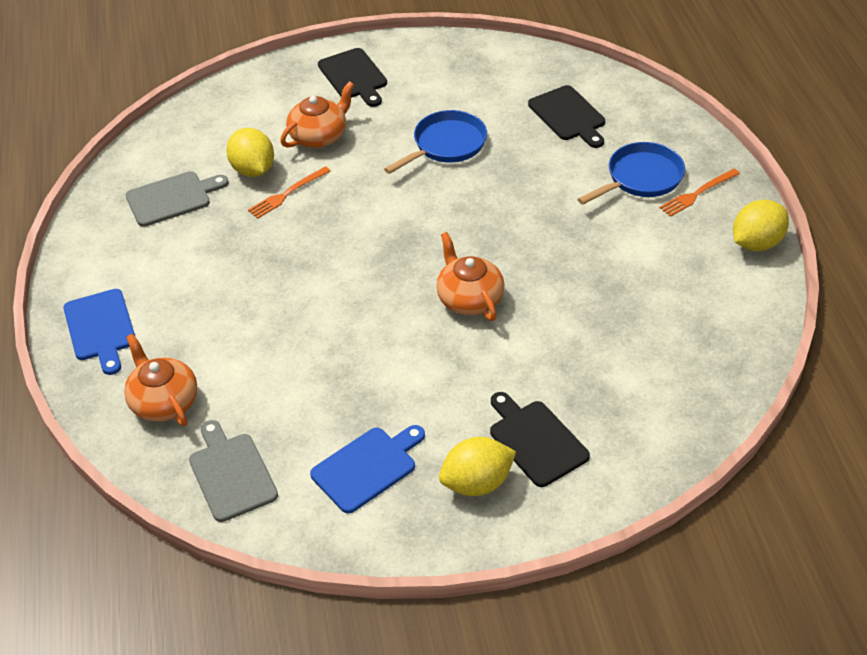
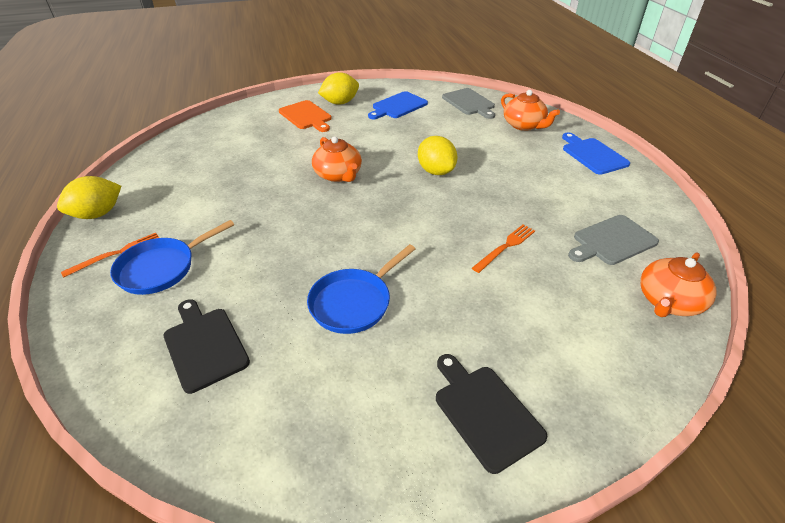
camera: 175 degrees right, 5 degrees down
yellow lemon [226,128,274,177] -> yellow lemon moved to [418,136,457,175]
orange teapot [280,81,354,148] -> orange teapot moved to [640,252,717,317]
black cutting board [490,392,590,487] -> orange cutting board [279,100,332,132]

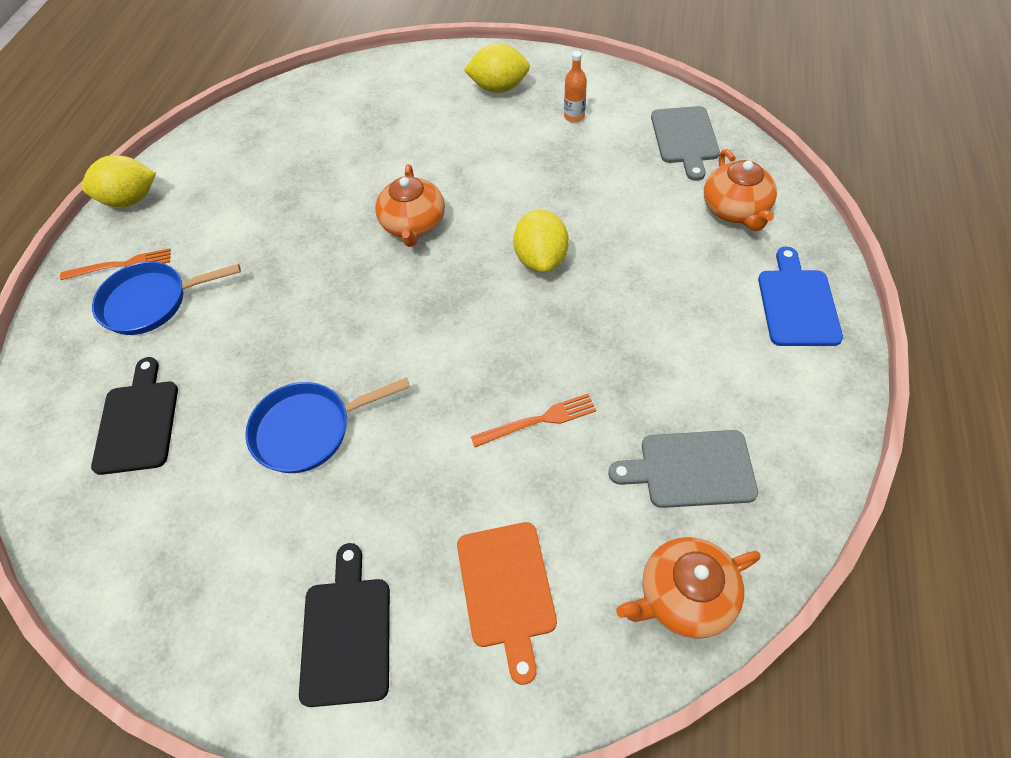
camera: 30 degrees right, 15 degrees up
orange cutting board [279,100,332,132] -> orange cutting board moved to [457,522,557,685]
blue cutting board [368,91,428,119] -> orange bottle [564,51,587,122]

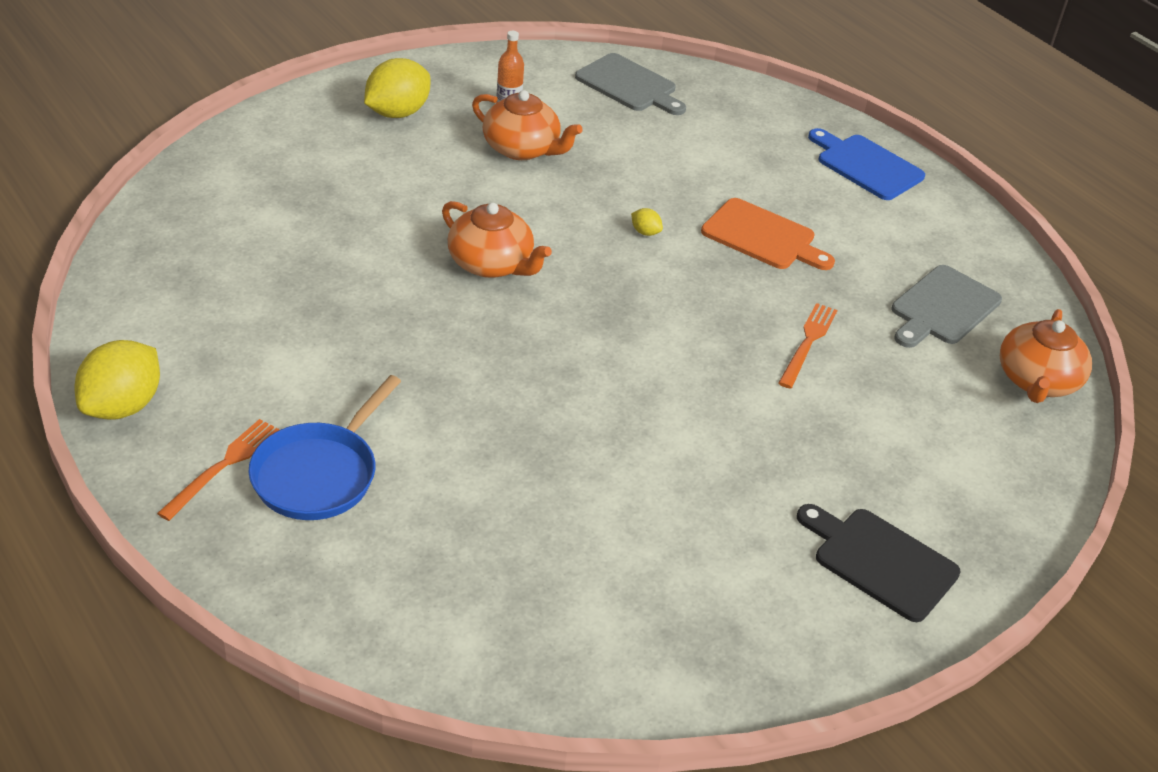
camera: 55 degrees left, 15 degrees down
black cutting board [91,357,178,475] -> none
blue pan [245,377,410,473] -> none
orange cutting board [457,522,557,685] -> orange cutting board moved to [701,198,835,270]
yellow lemon [513,210,569,273] -> yellow lemon [631,208,663,236], size x0.43
orange teapot [704,149,777,231] -> orange teapot moved to [472,90,583,160]

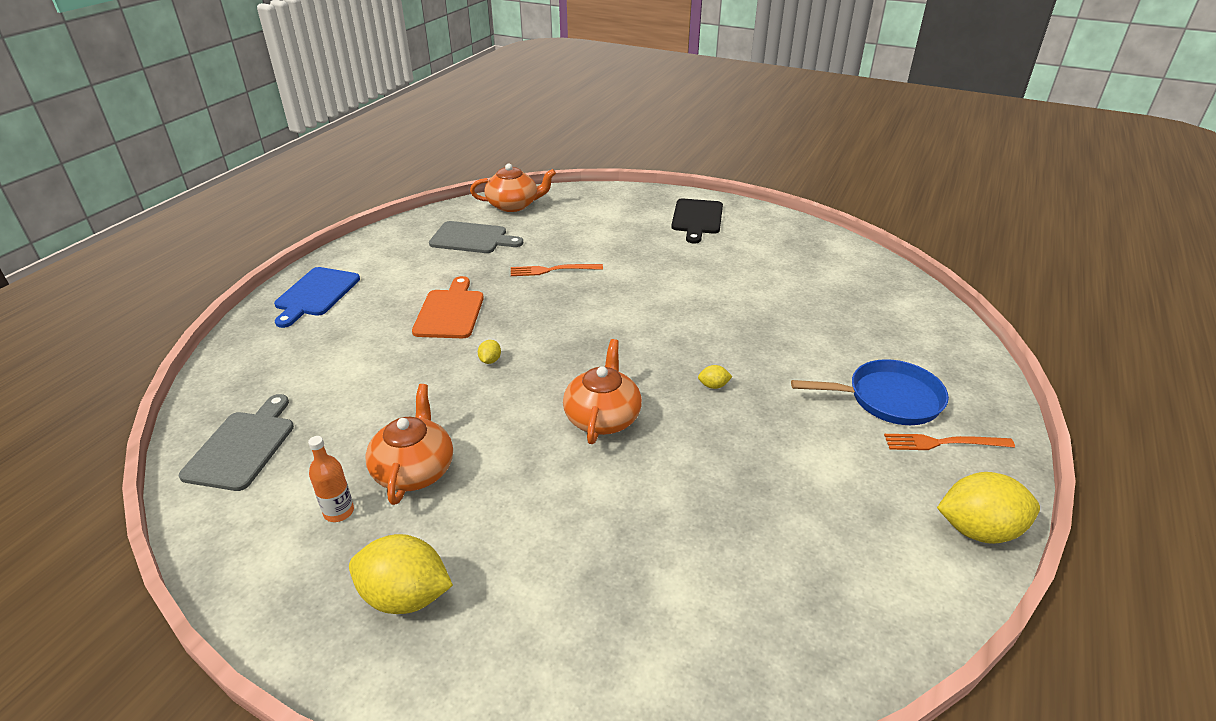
camera: 115 degrees left, 5 degrees down
none -> yellow lemon [698,365,733,389]

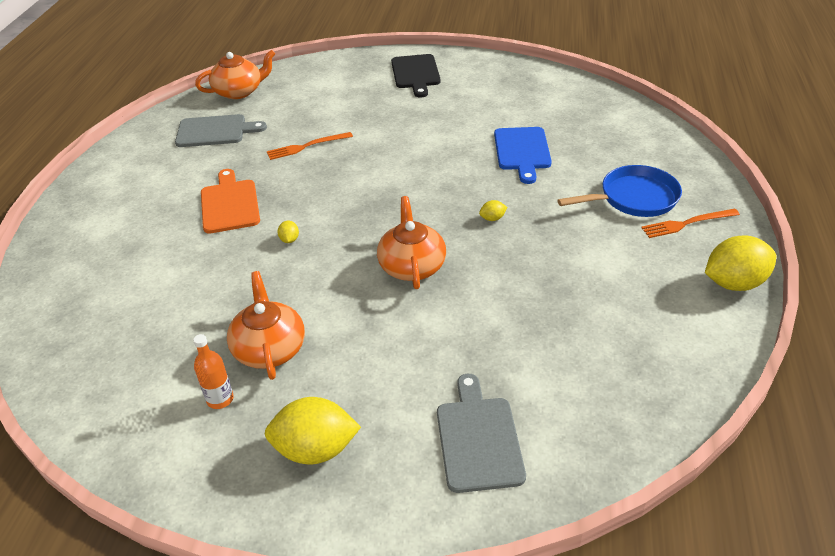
camera: 15 degrees left, 5 degrees up
grey cutting board [179,394,294,491] -> grey cutting board moved to [437,374,526,493]
blue cutting board [274,267,360,328] -> blue cutting board moved to [494,127,552,184]

